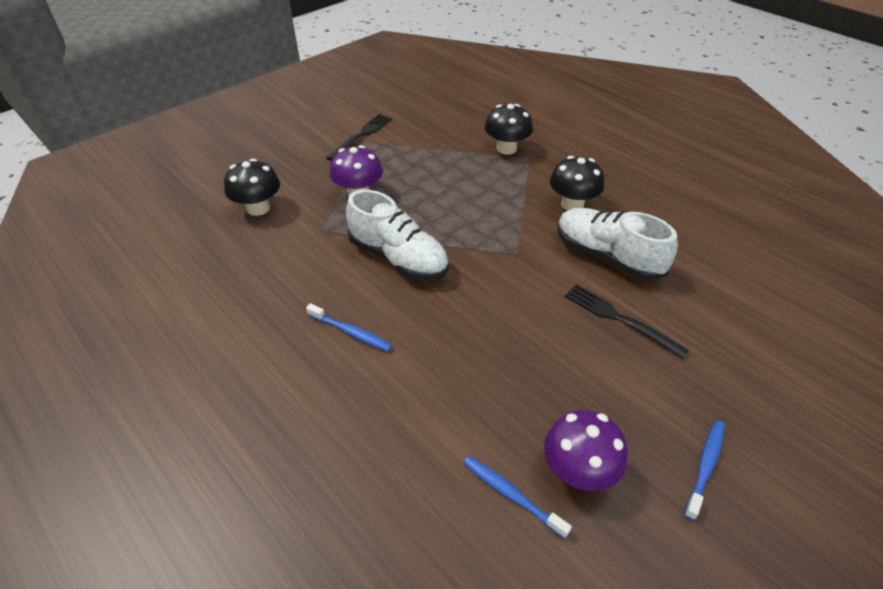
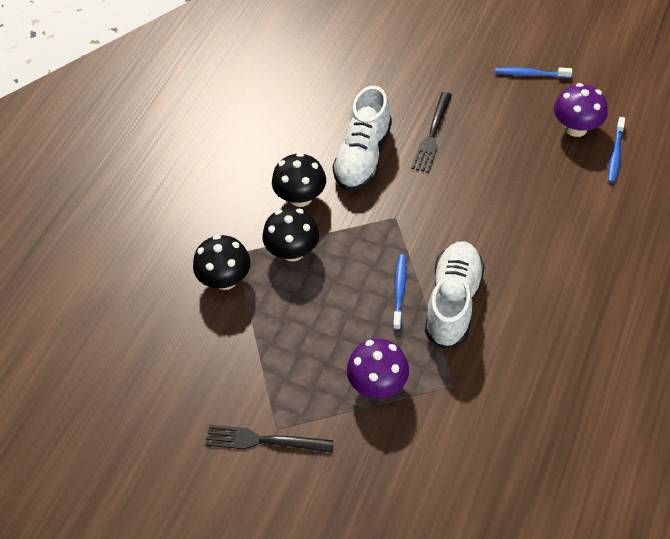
camera: 110 degrees left, 10 degrees up
black mushroom [224,159,280,216] -> black mushroom moved to [263,207,319,262]
blue toothbrush [306,303,392,351] -> blue toothbrush moved to [393,254,406,330]

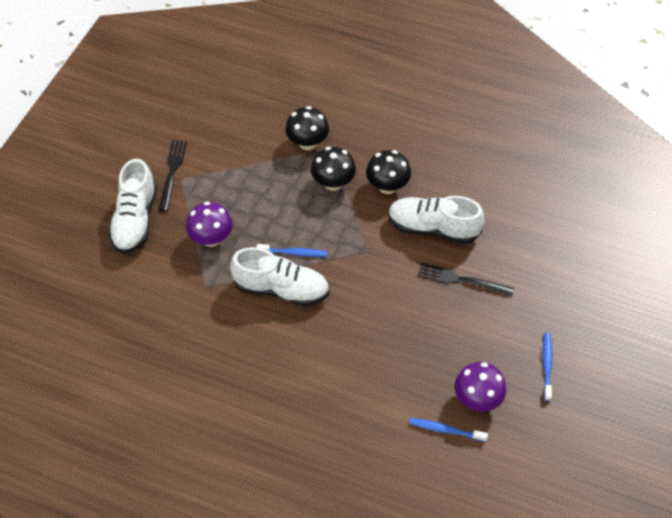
camera: 85 degrees right, 0 degrees up
none -> white shoe [108,159,157,254]

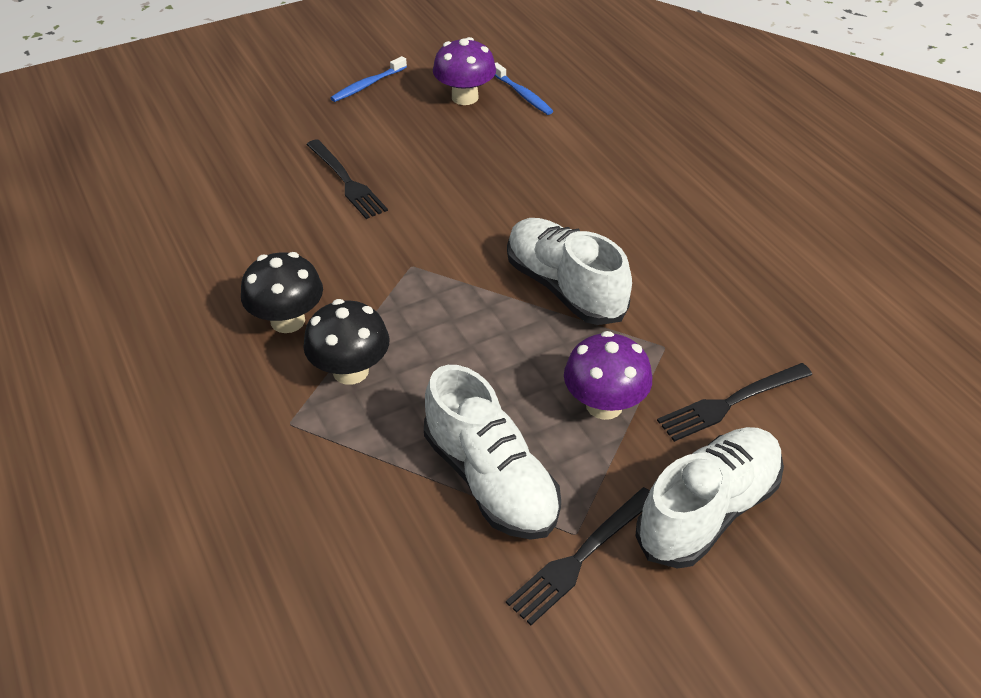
camera: 140 degrees left, 10 degrees down
blue toothbrush [256,244,327,257] -> none
black mushroom [285,106,329,150] -> none
white shoe [388,196,485,244] -> white shoe moved to [424,365,561,540]
none -> black fork [657,363,812,442]

